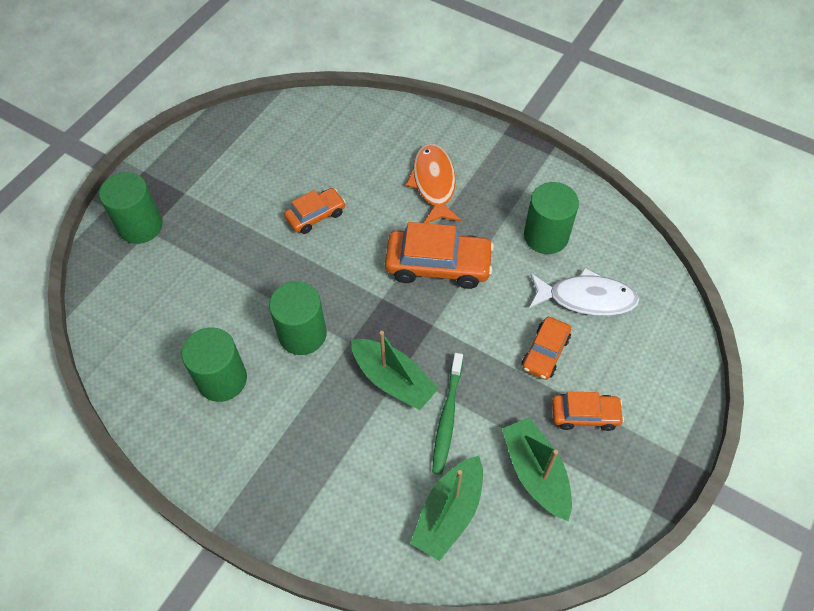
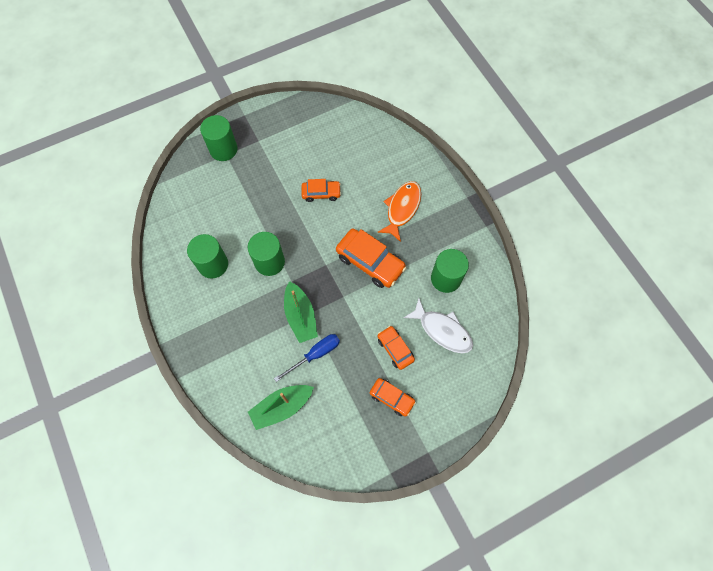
camera: 30 degrees right, 10 degrees up
green toothbrush [432,353,463,475] -> blue screwdriver [274,334,340,382]
green boat [502,417,572,521] -> none
orange car [522,317,571,380] -> orange car turned 90 degrees clockwise [377,326,415,370]

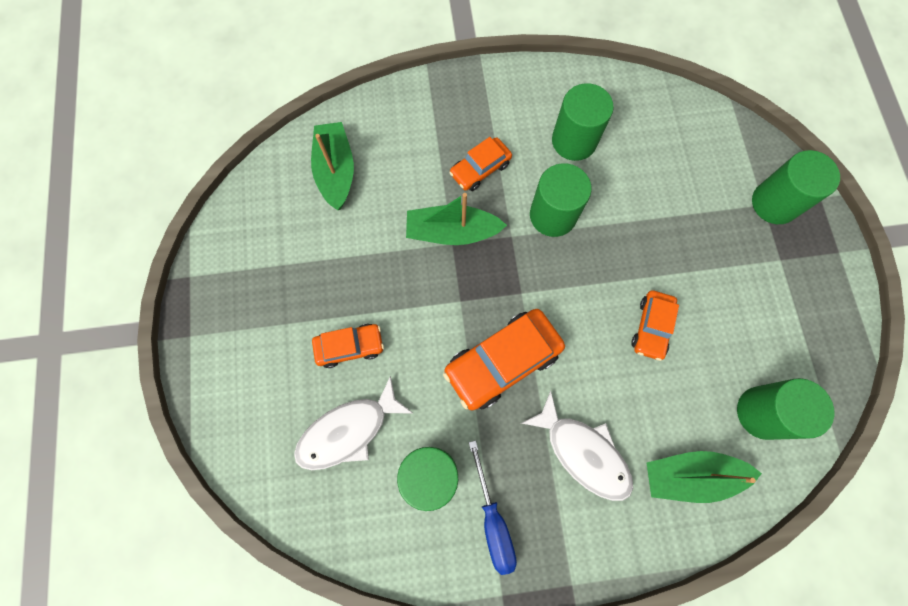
camera: 110 degrees right, 5 degrees up
blue screwdriver [274,334,340,382] -> blue screwdriver moved to [469,440,517,575]
orange car [370,378,416,417] -> orange car moved to [449,137,512,191]
orange fish [377,181,421,242] -> white fish [521,391,633,501]
none -> green boat [647,451,762,503]
none -> green cylinder [737,378,834,440]

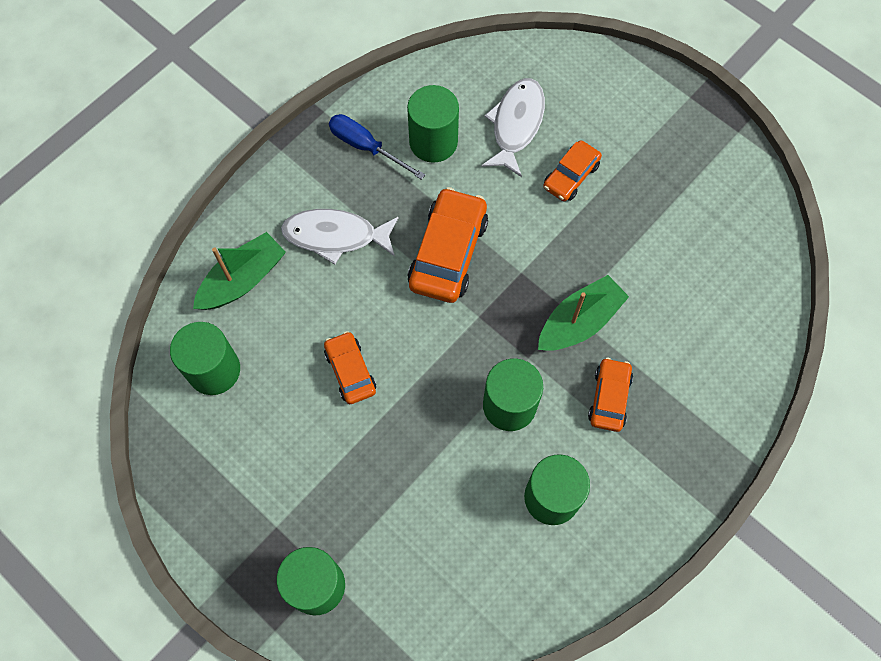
camera: 140 degrees right, 5 degrees down
green boat [311,122,354,210] -> none

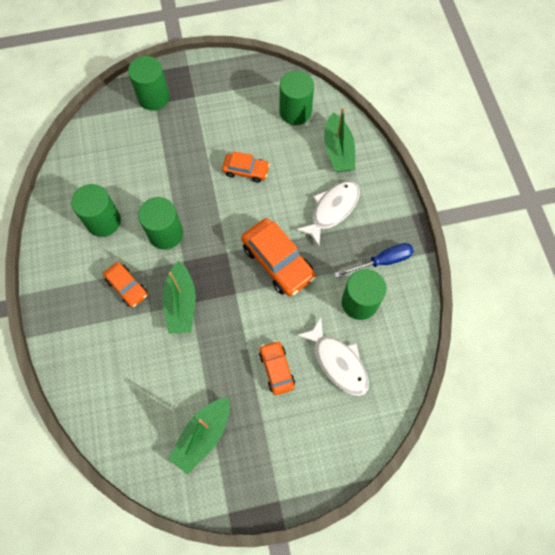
camera: 125 degrees right, 0 degrees up
none -> green boat [168,397,230,474]

